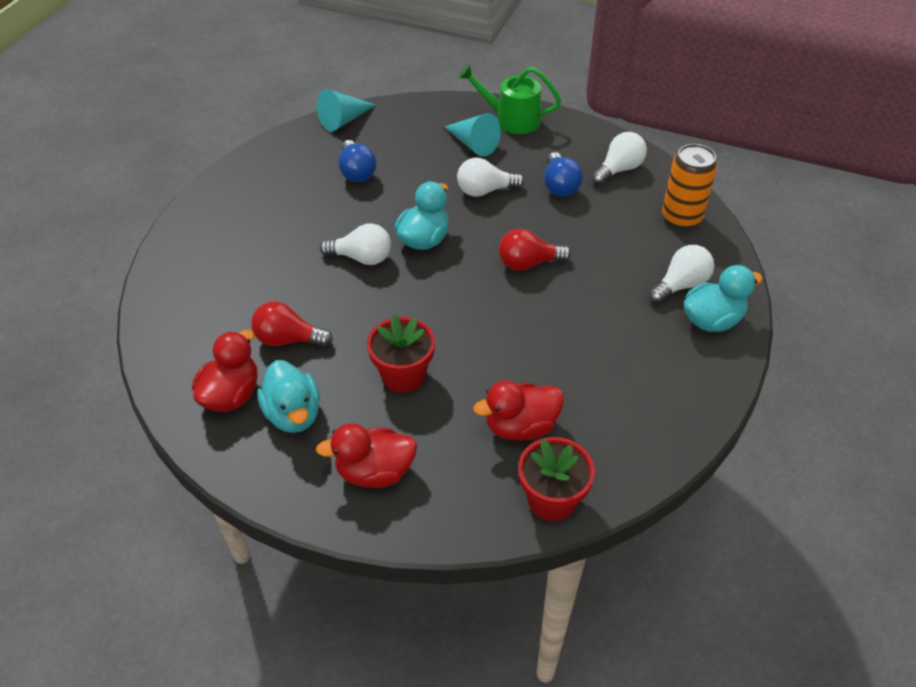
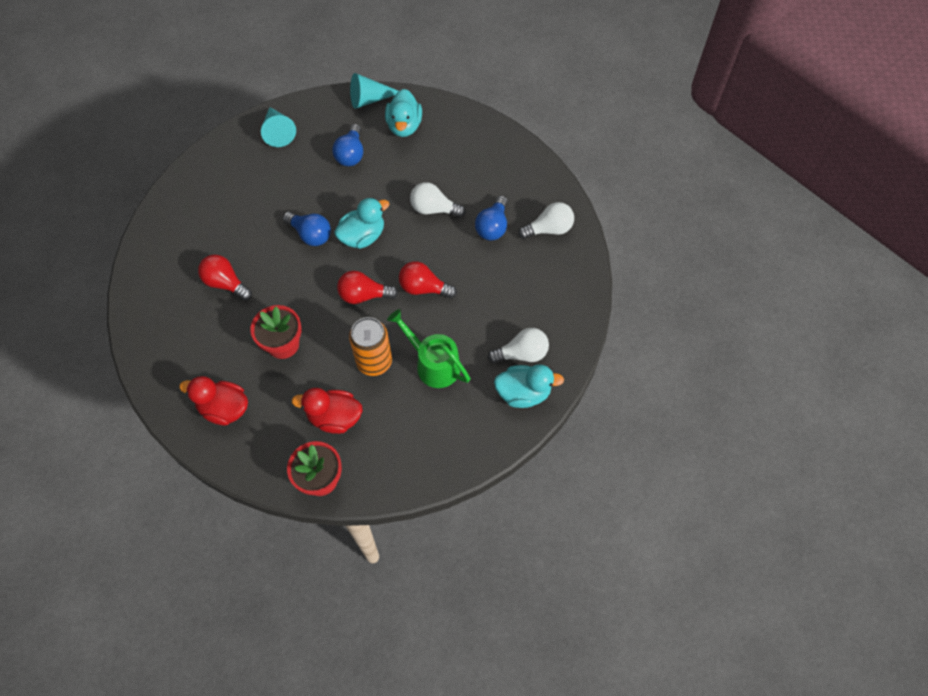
camera: 25 degrees right, 15 degrees up
red duck [192,330,258,412] -> none
turquoise duck [257,360,320,433] -> turquoise duck moved to [385,89,422,137]
white light bulb [320,223,391,265] -> blue light bulb [283,212,331,246]
turquoise cone [445,113,501,156] -> turquoise cone moved to [261,107,296,147]
green watering can [458,64,561,134] -> green watering can moved to [387,309,470,388]
orange can [662,144,717,229] -> orange can moved to [349,317,392,376]
none -> red light bulb [337,271,398,304]

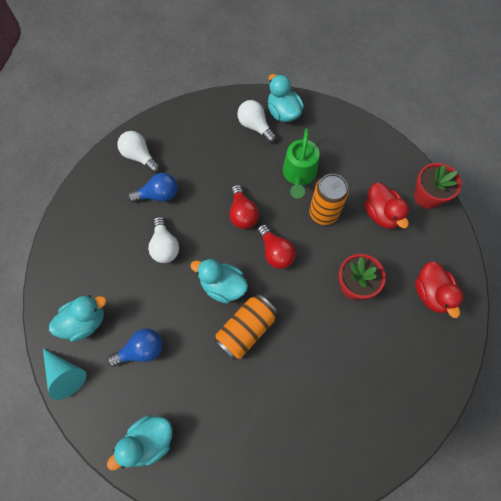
camera: 120 degrees left, 5 degrees up
red light bulb [198,255,252,300] -> none
turquoise cone [261,107,296,147] -> turquoise duck [107,415,172,470]
blue light bulb [283,212,331,246] -> orange can [214,294,278,360]

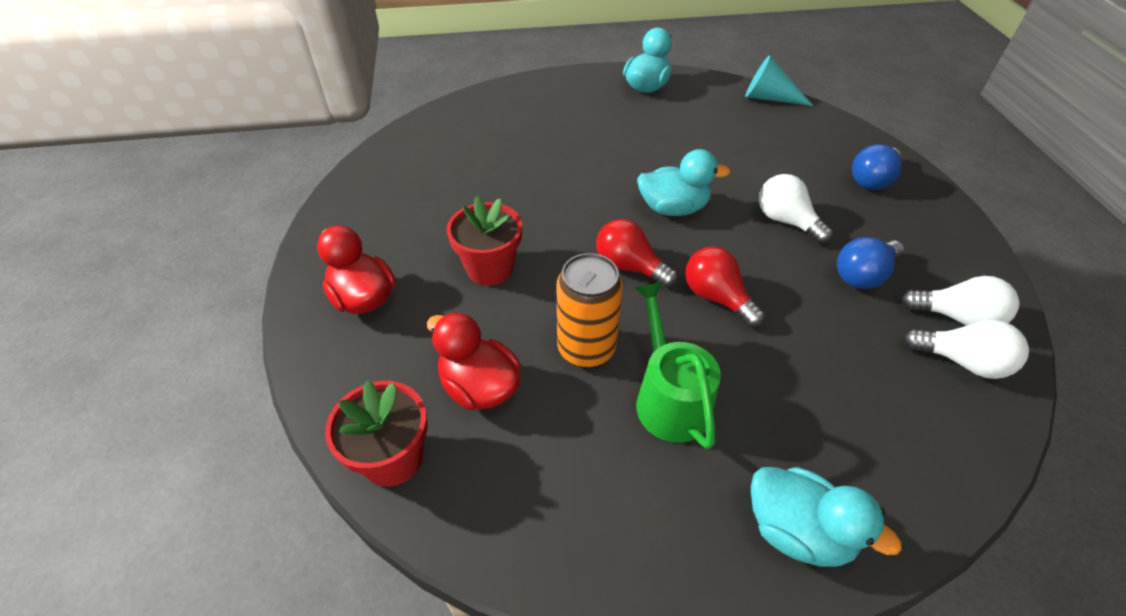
camera: 155 degrees right, 20 degrees down
turquoise duck [49,295,107,342] -> none
blue light bulb [107,328,163,367] -> blue light bulb moved to [852,144,902,190]
orange can [214,294,278,360] -> none
white light bulb [237,100,276,143] -> white light bulb moved to [903,320,1029,379]

